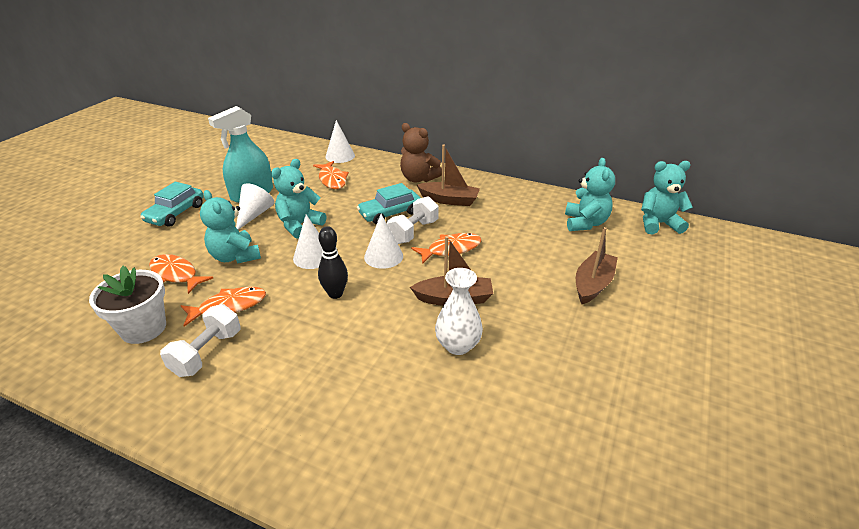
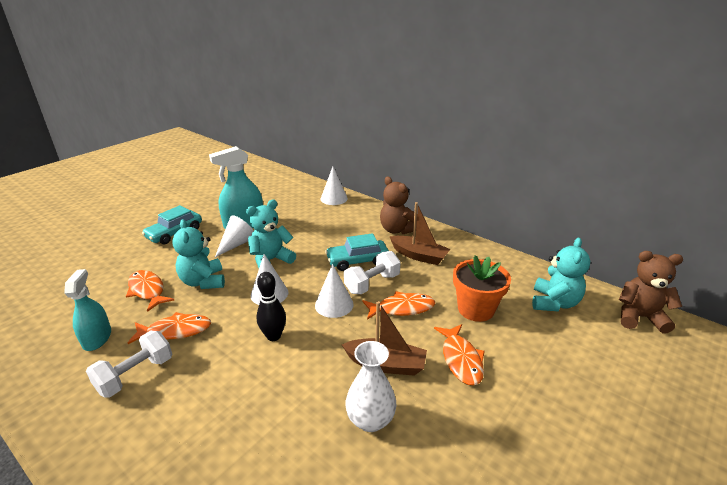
camera: 15 degrees right, 5 degrees down
white flower pot [89,266,166,344] -> turquoise spray bottle [64,269,111,351]
orange fish [313,161,349,189] -> orange fish moved to [434,324,485,386]
brown boat [576,227,618,304] -> none
turquoise teddy bear [641,161,693,234] -> brown teddy bear [619,251,683,334]
none -> orange flower pot [453,255,511,322]

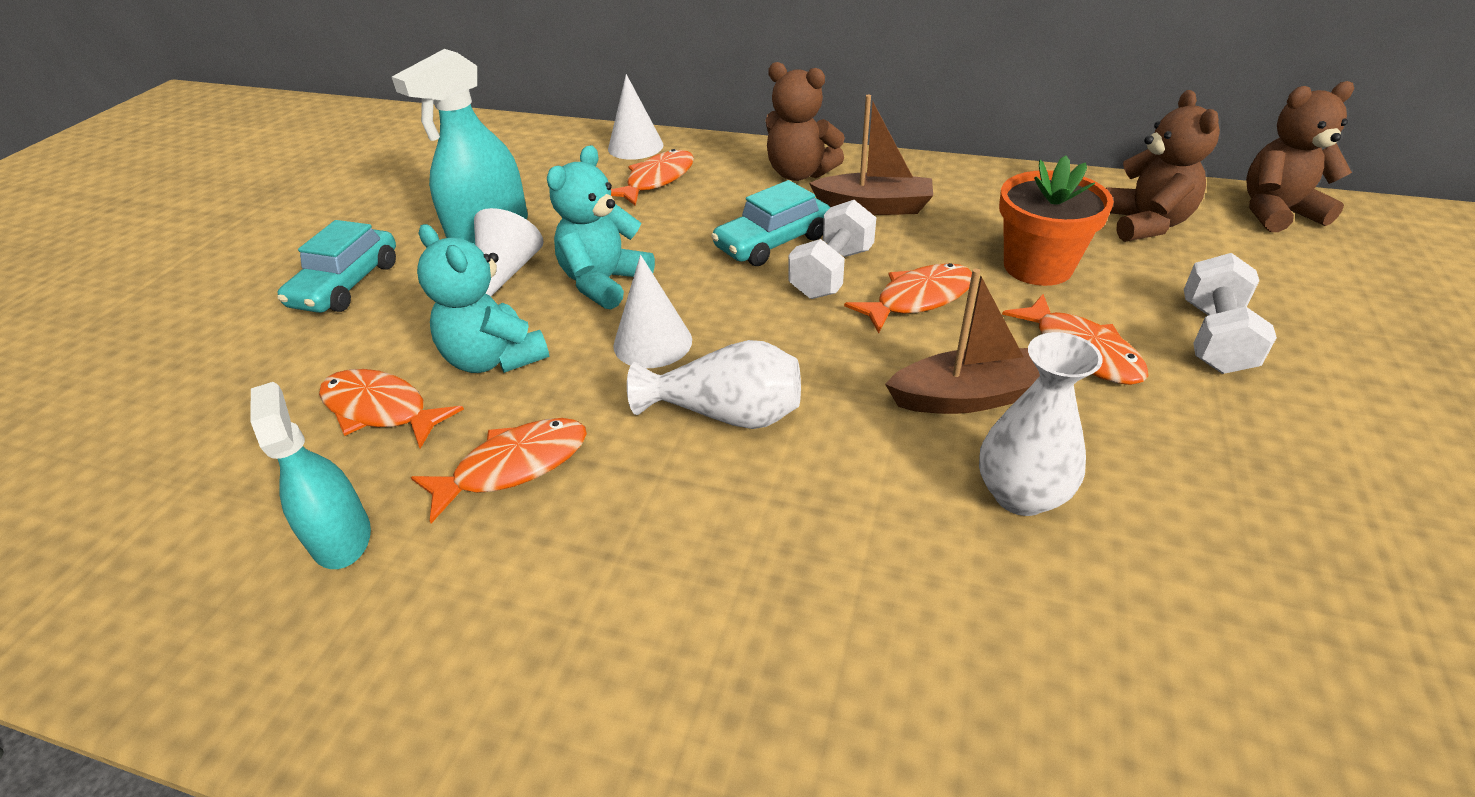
camera: 20 degrees left, 10 degrees up
white dumbbell [86,331,172,397] -> white dumbbell moved to [1184,253,1277,374]
black bowling pin [256,272,286,341] -> white vase [627,340,801,429]
white cone [315,264,354,318] -> none
turquoise teddy bear [532,238,590,311] -> brown teddy bear [1106,90,1220,242]
none -> orange fish [611,149,694,206]

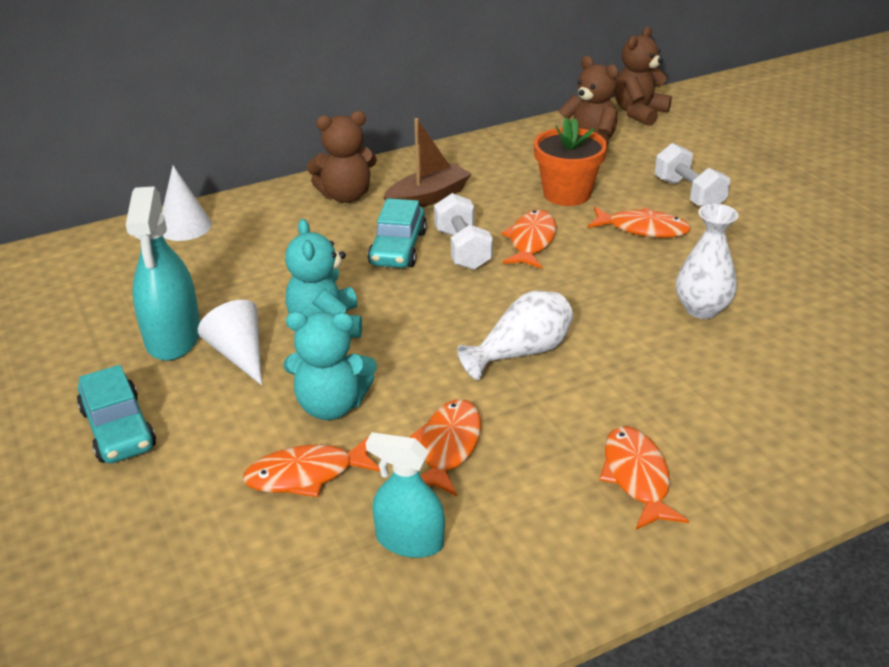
camera: 45 degrees left, 5 degrees down
orange fish [611,149,694,206] -> orange fish moved to [599,426,689,530]
white cone [613,255,692,368] -> none
brown boat [885,269,1040,414] -> none

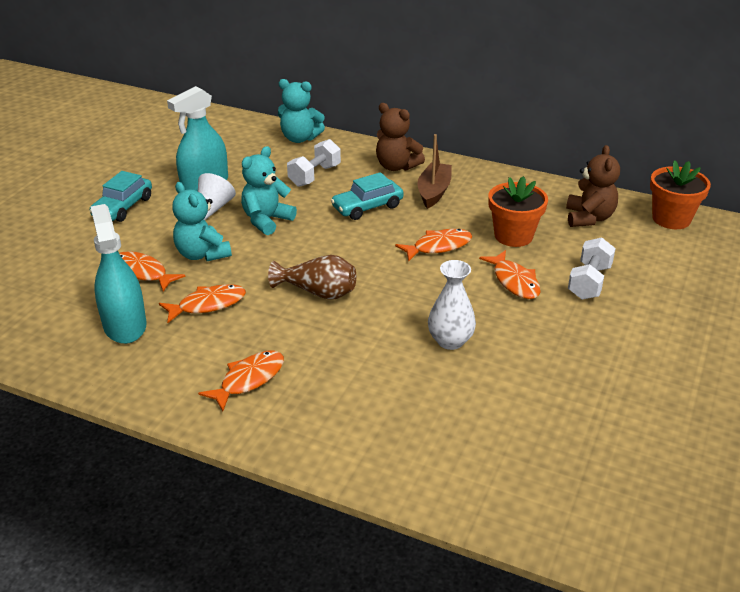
camera: 50 degrees right, 0 degrees up
white cone [162,166,212,241] -> turquoise teddy bear [278,79,325,143]
turquoise spray bottle [366,432,445,558] -> turquoise spray bottle [91,204,147,344], size x1.52
brown boat [383,118,471,207] -> brown boat turned 90 degrees counterclockwise [418,134,452,209]
white dumbbell [434,193,493,270] -> white dumbbell moved to [287,139,341,187]
white vase [457,291,573,380] -> brown vase [268,255,356,300]
brown teddy bear [615,27,672,126] -> orange flower pot [650,160,711,229]

